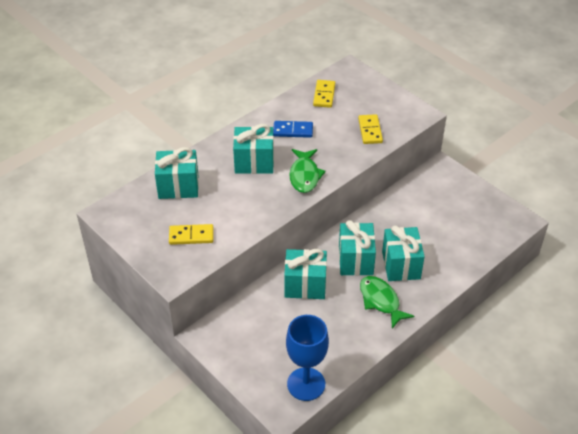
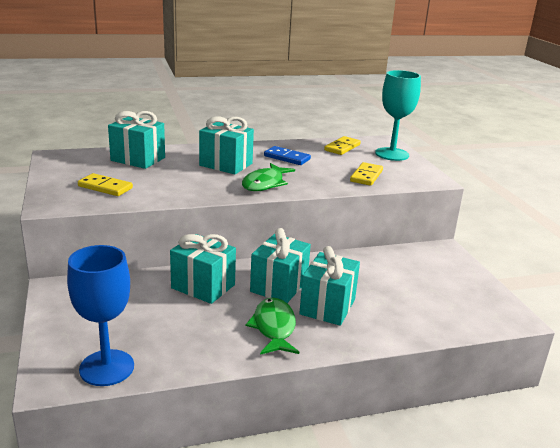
camera: 25 degrees right, 20 degrees down
none -> turquoise goblet [375,70,421,161]

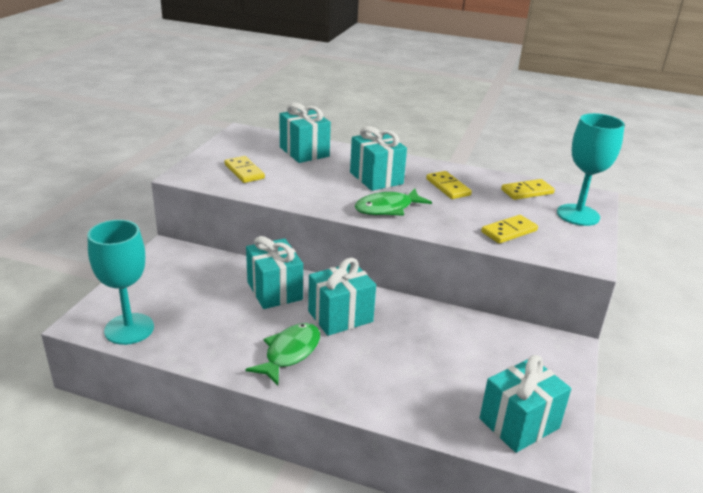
camera: 35 degrees right, 5 degrees up
blue goblet [67,245,134,386] -> turquoise goblet [87,220,154,345]
blue domino [264,146,311,165] -> yellow domino [426,171,472,199]
turquoise gift [299,246,360,326] -> turquoise gift moved to [480,355,571,453]

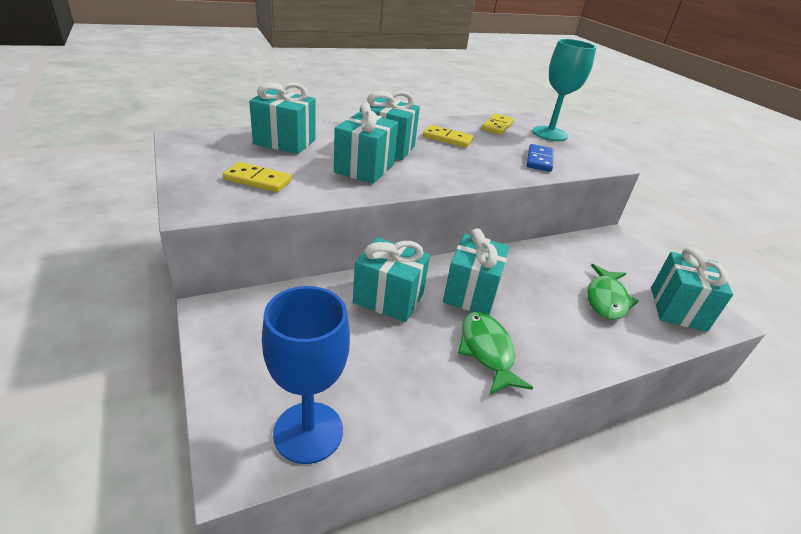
camera: 45 degrees left, 5 degrees up
turquoise goblet [87,220,154,345] -> blue goblet [262,286,350,464]
green fish [355,188,432,216] -> green fish moved to [587,264,639,320]
yellow domino [481,215,538,244] -> blue domino [527,144,553,172]
none -> turquoise gift [334,102,399,184]

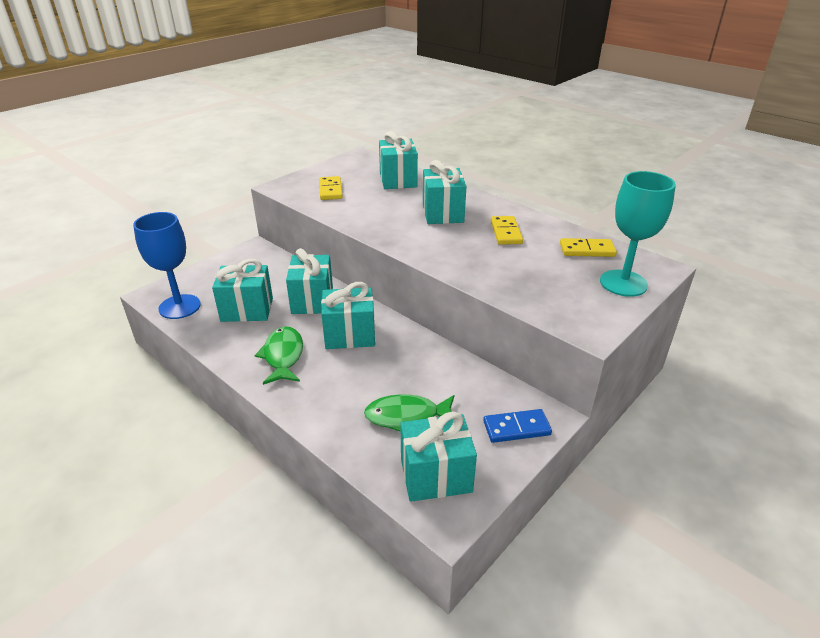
camera: 70 degrees right, 0 degrees up
turquoise gift [334,102,399,184] -> turquoise gift moved to [212,259,273,322]
green fish [458,312,533,395] -> green fish turned 60 degrees counterclockwise [255,327,303,385]
blue domino [527,144,553,172] -> blue domino moved to [483,409,552,443]

